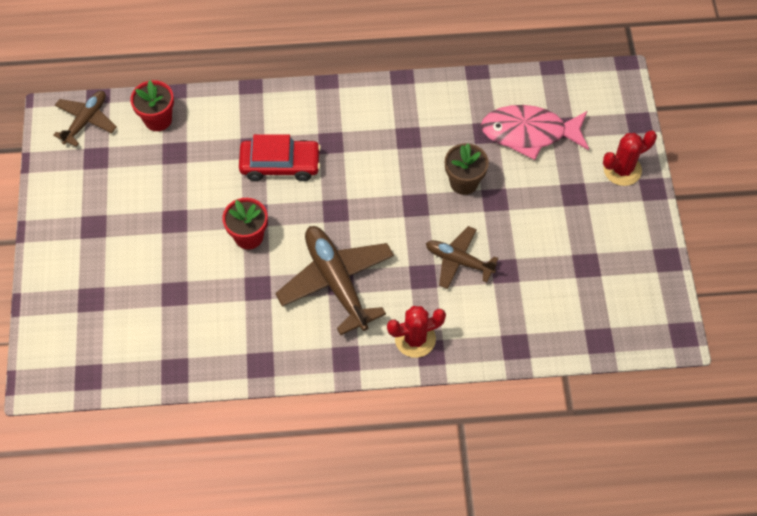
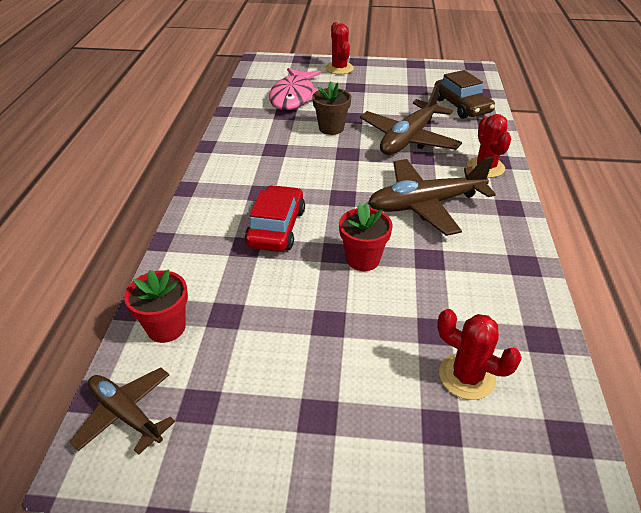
camera: 80 degrees left, 20 degrees down
brown plane [426,226,498,289] -> brown plane [360,83,462,155], size x1.67
none -> brown car [434,70,495,119]
none -> red cactus [437,309,522,400]

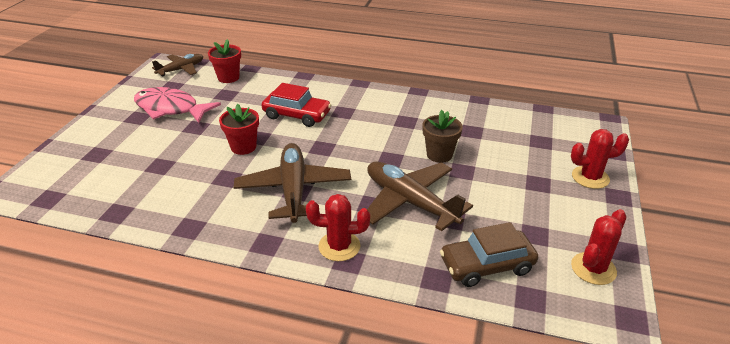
camera: 100 degrees right, 5 degrees down
pink fish [269,68,321,110] -> pink fish moved to [134,87,221,123]
red cactus [437,309,522,400] -> red cactus moved to [571,209,627,285]

